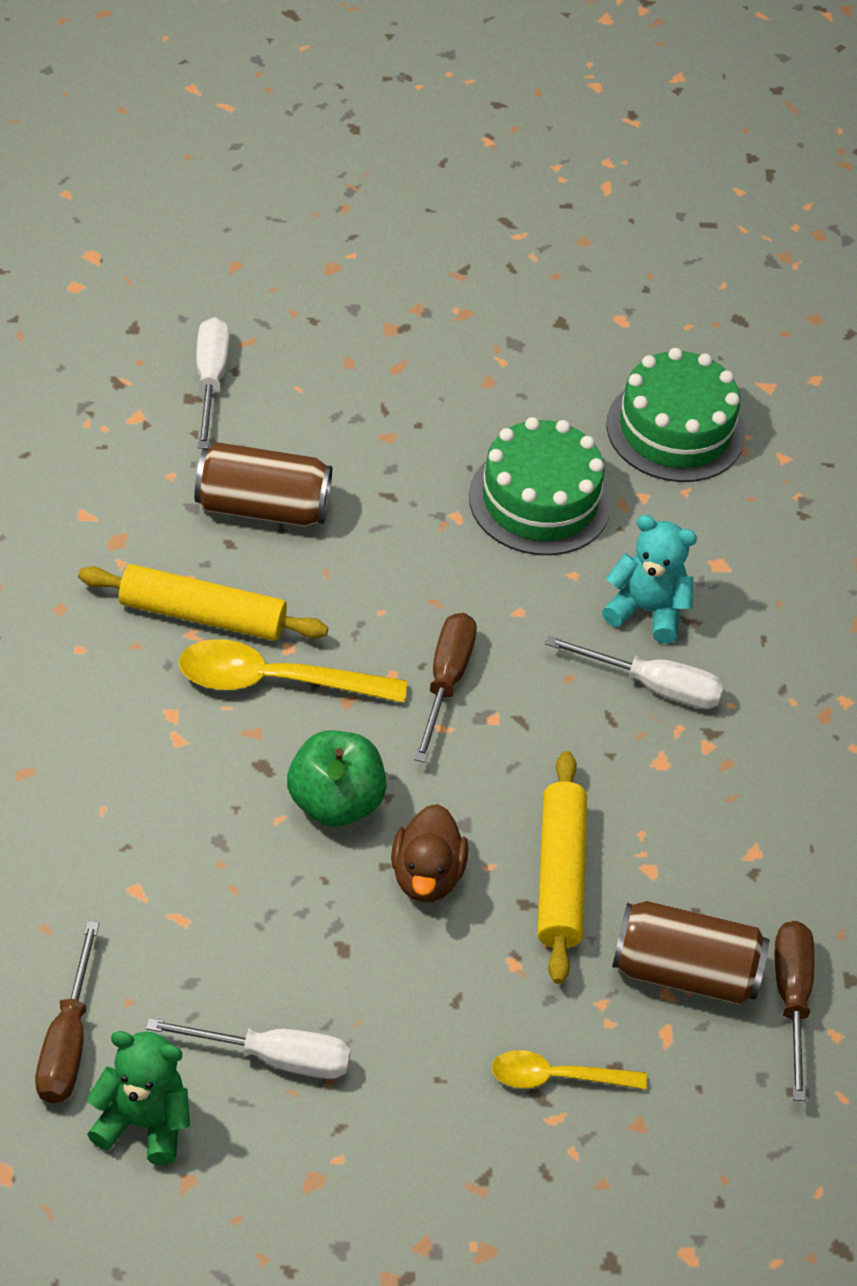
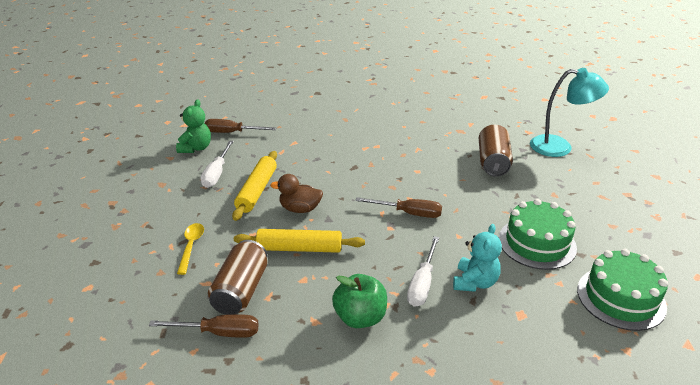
camera: 95 degrees right, 15 degrees down
yellow rolling pin [78,564,328,641] -> yellow rolling pin moved to [232,151,277,221]
yellow spoon [179,639,407,703] -> none
white screwdriver [196,317,230,449] -> turquoise lamp [530,68,609,157]
green apple [287,731,387,827] -> green apple moved to [332,274,387,328]

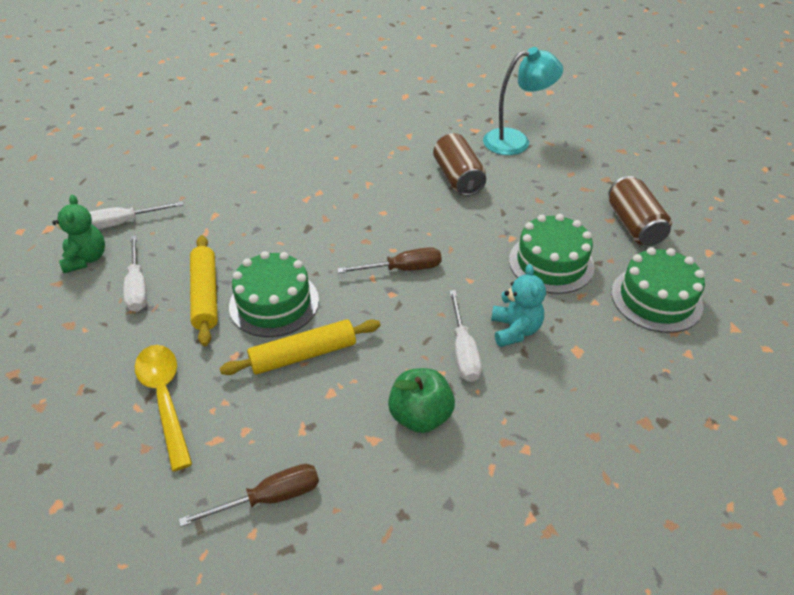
camera: 25 degrees left, 10 degrees up
yellow spoon [177,223,204,275] -> yellow spoon [135,345,192,471], size x1.61
brown screwdriver [205,119,276,133] -> white screwdriver [89,201,184,229]
brown can [208,240,267,315] -> brown can moved to [608,176,672,246]
brown duck [270,174,323,213] -> green cake [229,251,319,337]

